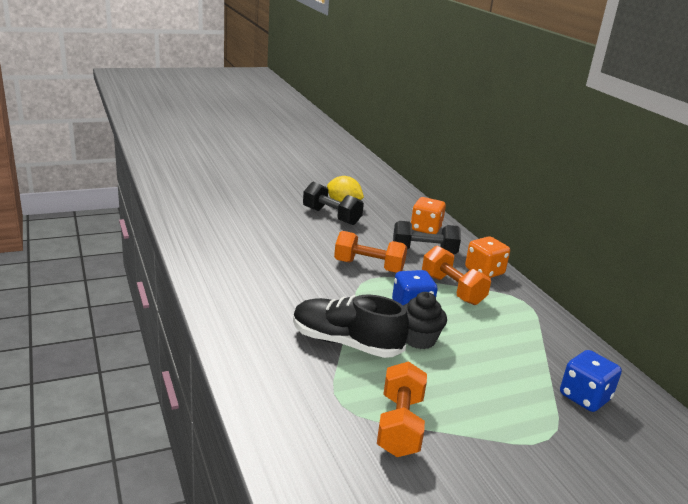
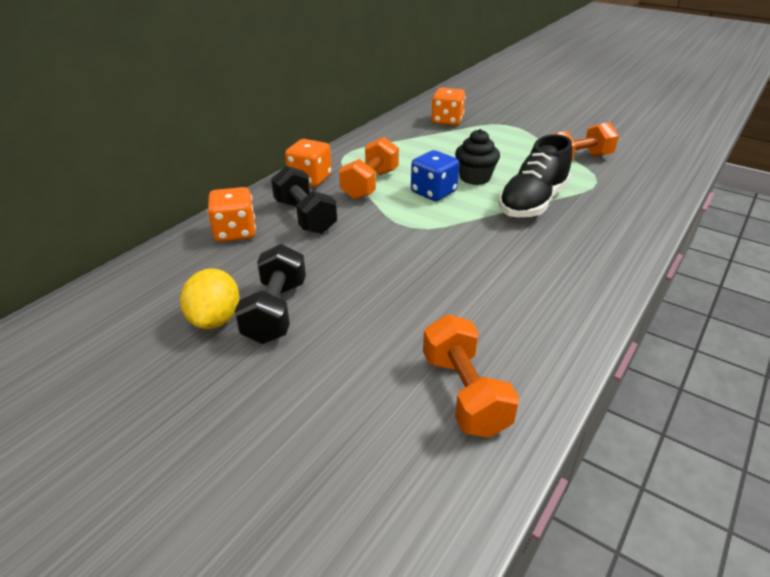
camera: 120 degrees left, 10 degrees up
black shoe [293,295,409,358] -> black shoe turned 45 degrees clockwise [498,134,572,217]
orange dumbbell [334,231,407,273] -> orange dumbbell moved to [423,314,519,438]
blue dice [560,350,622,412] -> orange dice [431,88,466,126]

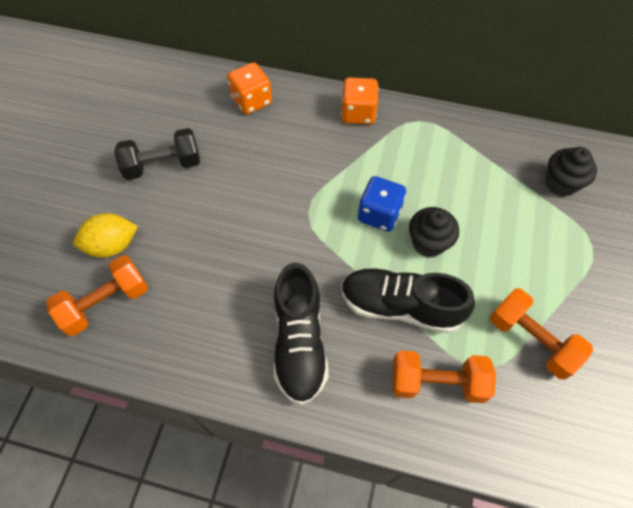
camera: 70 degrees right, 25 degrees up
yellow lemon [180,269,239,329] -> yellow lemon moved to [73,213,138,258]
black dumbbell [271,165,337,234] -> none
orange dumbbell [339,137,399,200] -> orange dumbbell moved to [392,350,496,403]
orange dice [431,88,466,126] -> black cupcake [546,147,597,197]
none -> black shoe [274,263,329,405]

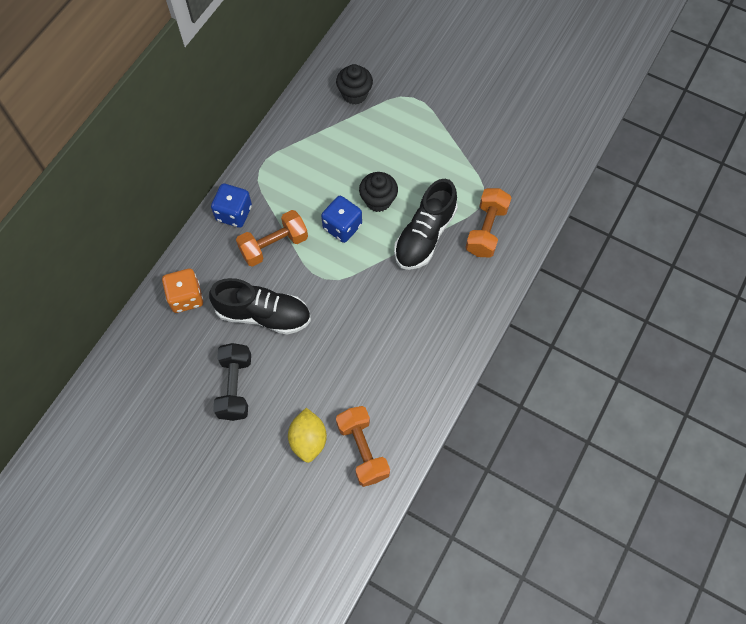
camera: 75 degrees left, 5 degrees up
black shoe [274,263,329,405] -> black shoe moved to [209,278,311,335]
orange dice [341,78,379,124] -> blue dice [211,184,252,228]
orange dumbbell [490,288,593,380] -> orange dumbbell moved to [236,210,308,267]

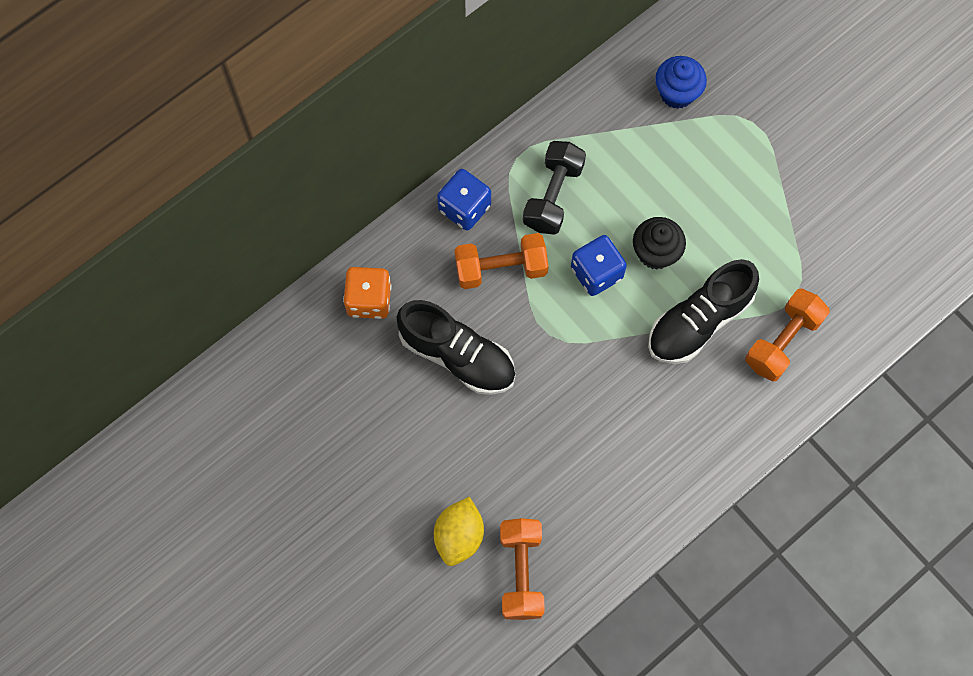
camera: 20 degrees right, 5 degrees up
black dumbbell [213,343,251,421] -> black dumbbell moved to [523,141,586,235]
black cupcake [336,64,373,105] -> blue cupcake [655,56,707,109]

